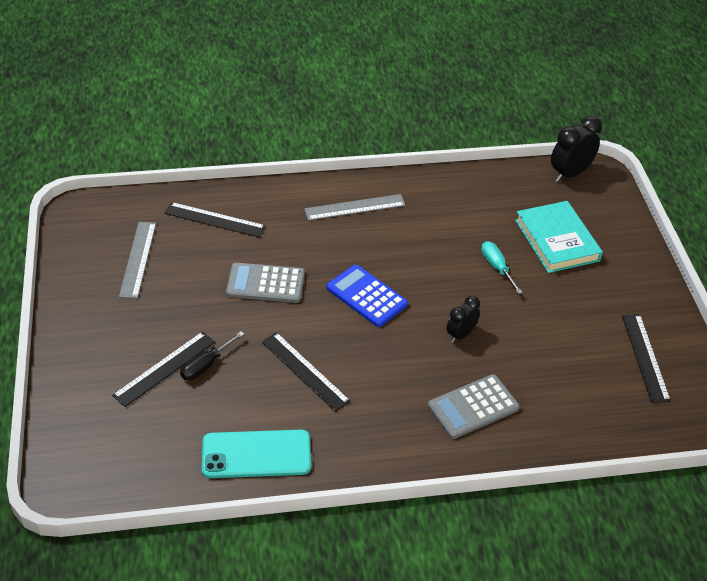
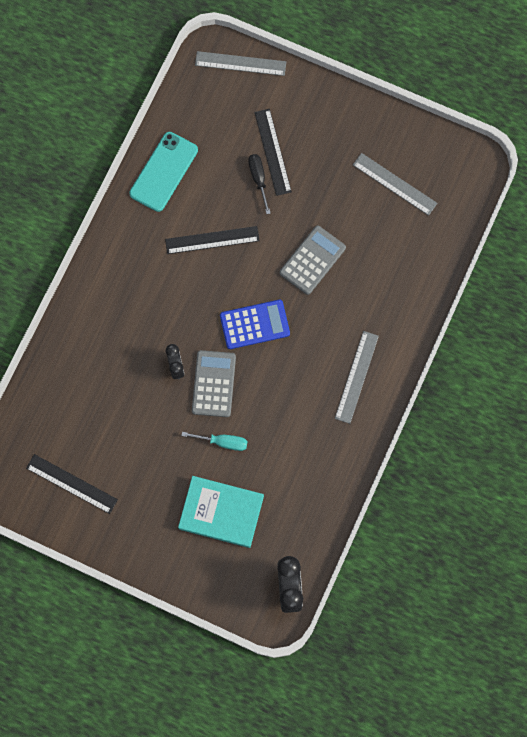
camera: 125 degrees right, 30 degrees up
black ruler [164,202,266,237] -> none
grey calculator [428,374,520,439] -> grey calculator moved to [192,350,236,417]
none -> grey ruler [195,51,286,76]

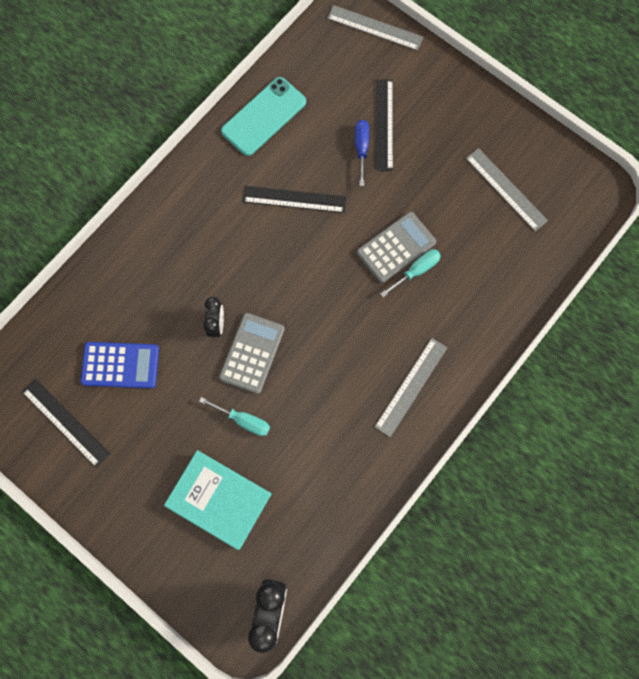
camera: 15 degrees right, 0 degrees up
blue calculator [220,300,290,349] -> blue calculator moved to [81,342,159,389]
black screwdriver [248,154,271,214] -> blue screwdriver [355,120,369,186]
none -> turquoise screwdriver [381,249,441,297]

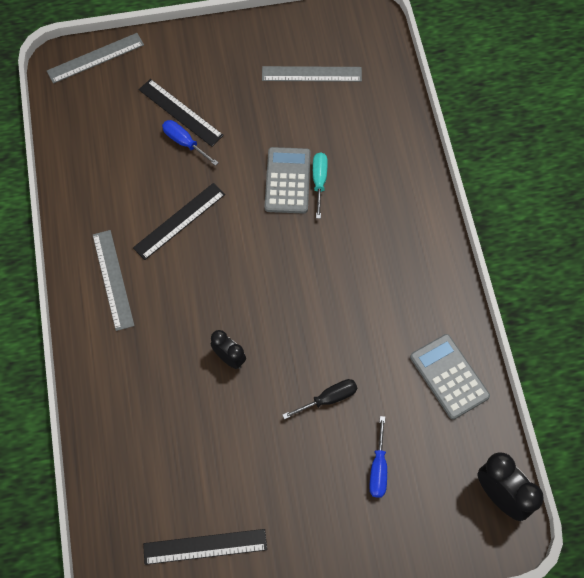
camera: 50 degrees left, 10 degrees down
blue calculator [81,342,159,389] -> none
turquoise book [164,450,272,550] -> blue screwdriver [369,416,387,498]
turquoise screwdriver [199,397,270,436] -> black screwdriver [282,379,357,420]
grey calculator [219,313,285,394] -> grey calculator moved to [410,334,490,420]
turquoise phone [221,77,306,156] -> none
grey ruler [375,338,447,437] -> grey ruler moved to [93,230,135,331]

